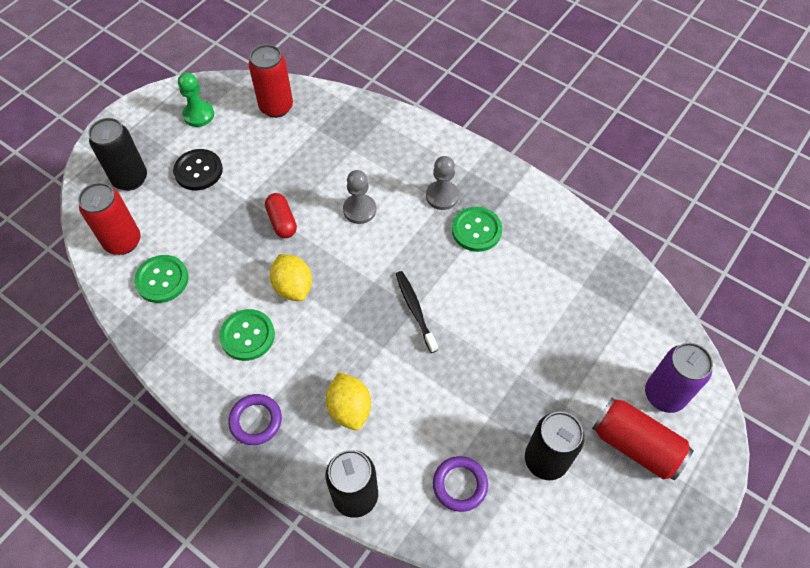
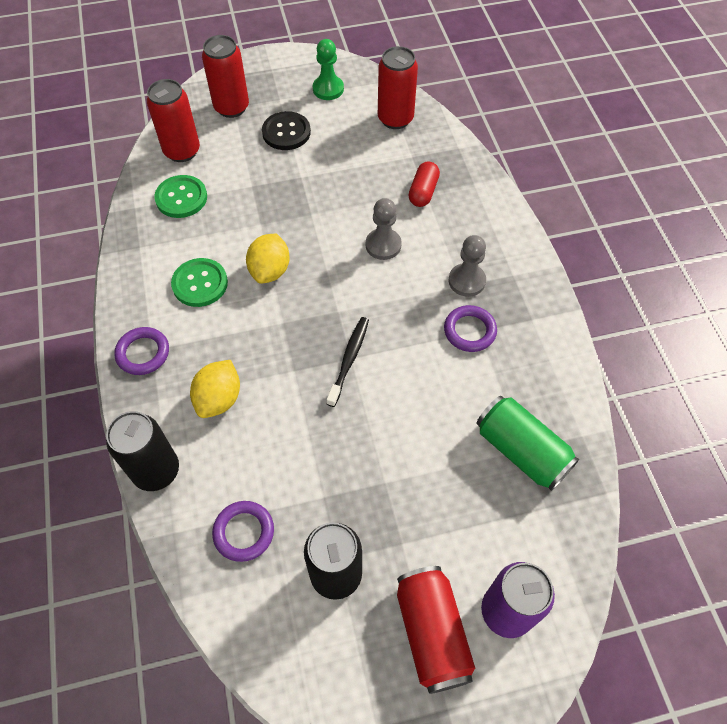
camera: 40 degrees right, 0 degrees up
black can [88,118,147,191] -> red can [202,35,249,118]
red capsule [265,193,297,238] -> red capsule moved to [409,161,440,207]
green button [452,207,502,252] -> purple ring [444,305,497,352]
none -> green can [476,396,579,491]

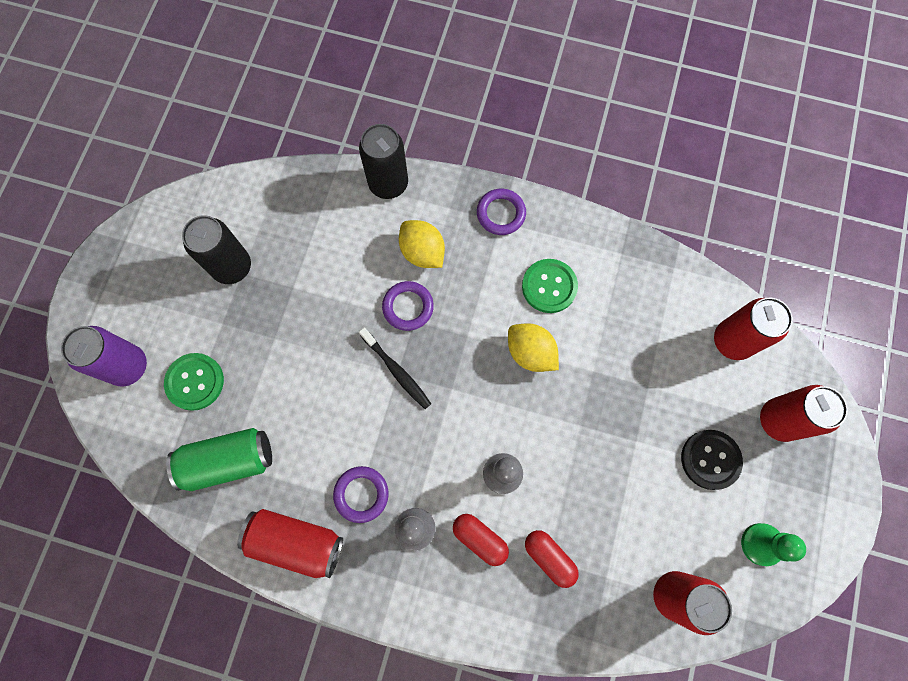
camera: 120 degrees right, 15 degrees up
green button [154,175,207,218] -> green button moved to [164,353,224,411]
purple ring [212,501,274,562] -> purple ring moved to [382,281,434,331]
red can [397,566,475,694] -> red can moved to [237,509,343,578]
none -> red capsule [453,514,509,566]

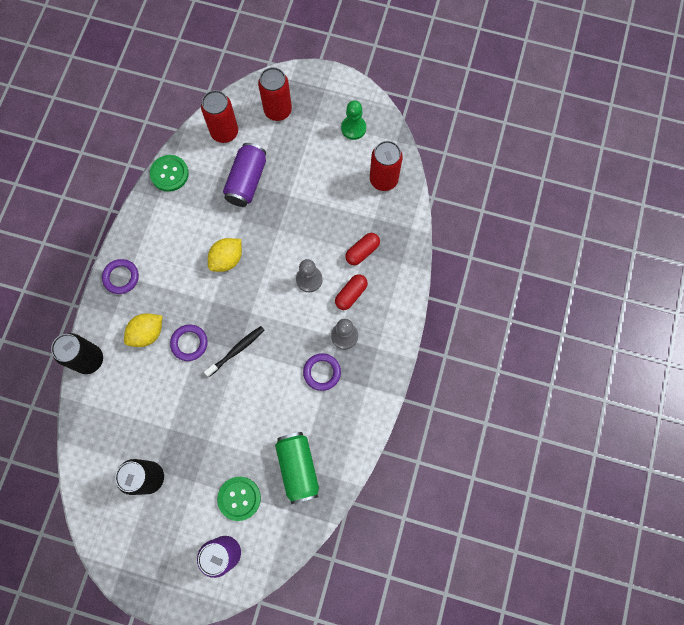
camera: 90 degrees left, 0 degrees up
red can [237,509,343,578] -> none
green button [522,259,578,313] -> green button moved to [150,155,189,192]
black button [681,430,743,490] -> none
none -> purple can [223,143,266,207]

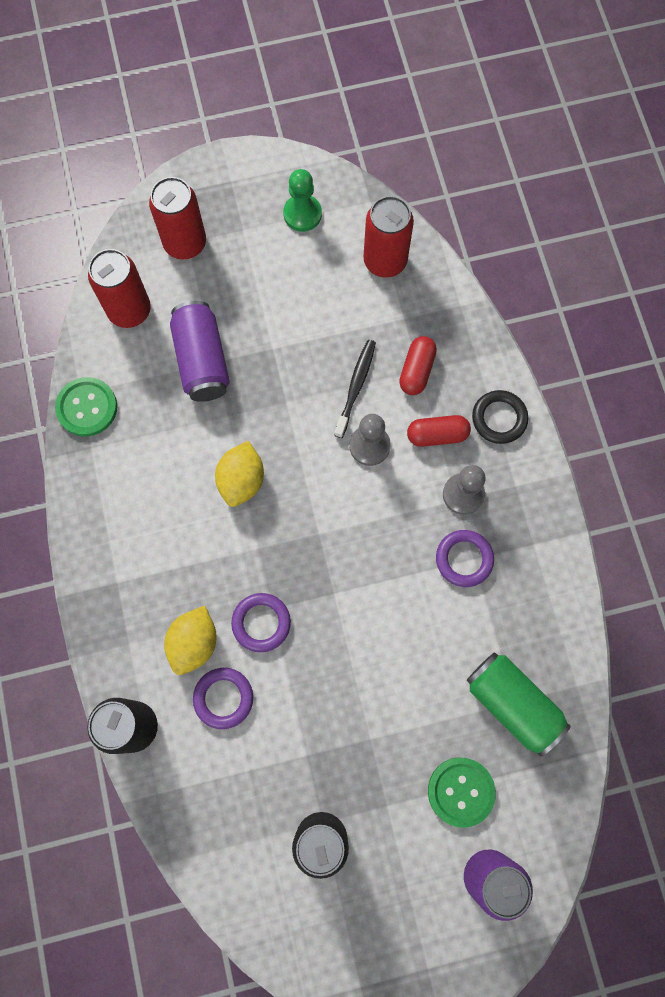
camera: 30 degrees left, 0 degrees up
purple ring [102,259,139,294] -> purple ring moved to [193,668,253,729]
black toothbrush [204,326,264,377] -> black toothbrush moved to [334,340,376,438]
red capsule [335,274,368,310] -> red capsule turned 75 degrees clockwise [407,415,471,447]
none -> black ring [472,390,528,444]

